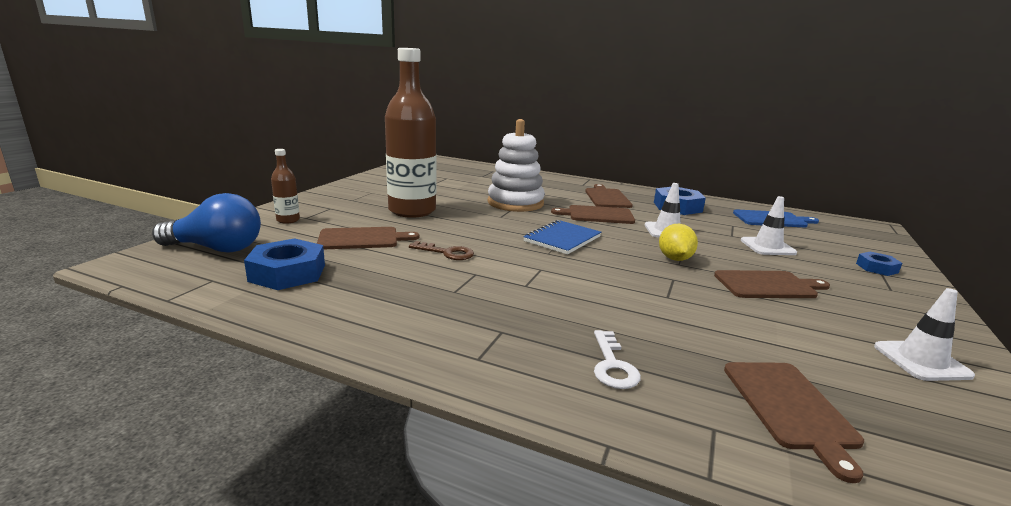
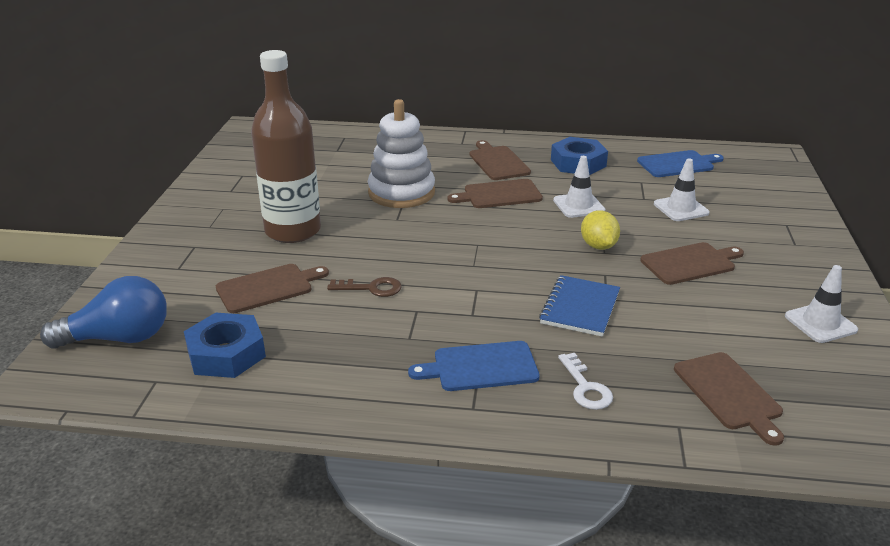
camera: 15 degrees left, 10 degrees up
brown bottle [271,149,300,224] -> none
blue notebook [523,220,601,255] -> blue notebook moved to [539,275,620,337]
blue nut [856,252,902,276] -> none
none -> blue cutting board [408,341,540,391]

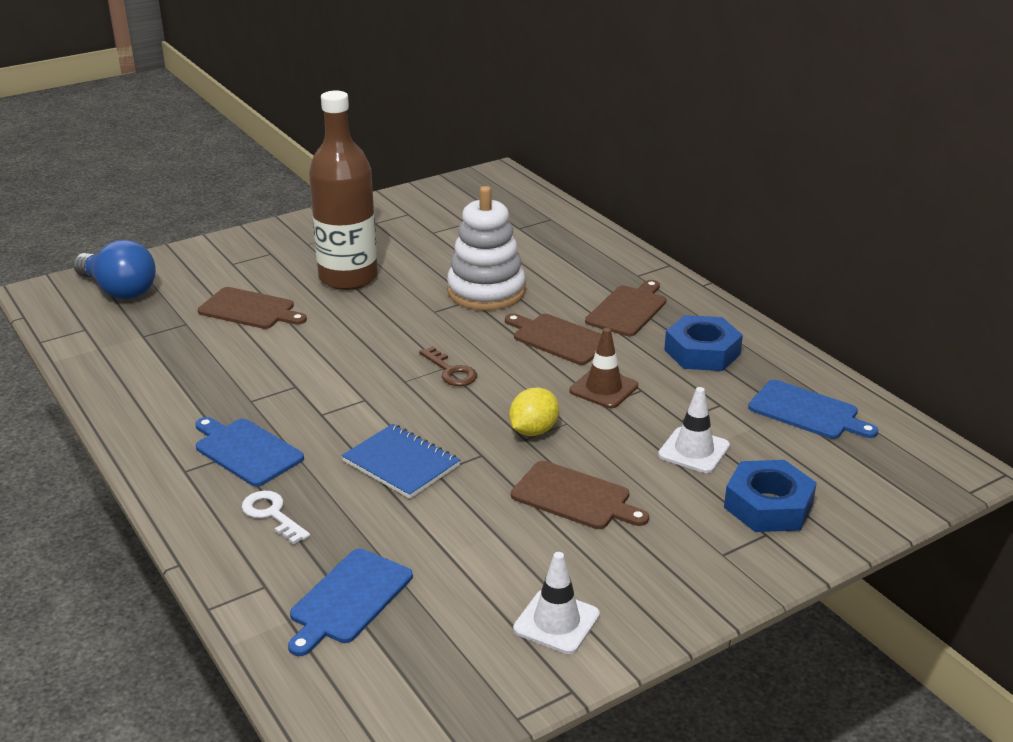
camera: 50 degrees right, 0 degrees up
blue nut [184,312,266,378] -> blue nut moved to [724,460,817,532]
brown key [327,277,402,297] -> brown key moved to [419,346,477,386]
blue notebook [539,275,620,337] -> blue notebook turned 60 degrees clockwise [341,424,460,499]
white traffic cone [553,156,605,218] -> brown traffic cone [570,328,638,408]
white key [558,353,613,410] -> white key turned 105 degrees clockwise [242,491,310,544]
brown cutting board [674,352,784,446] -> blue cutting board [288,549,413,656]

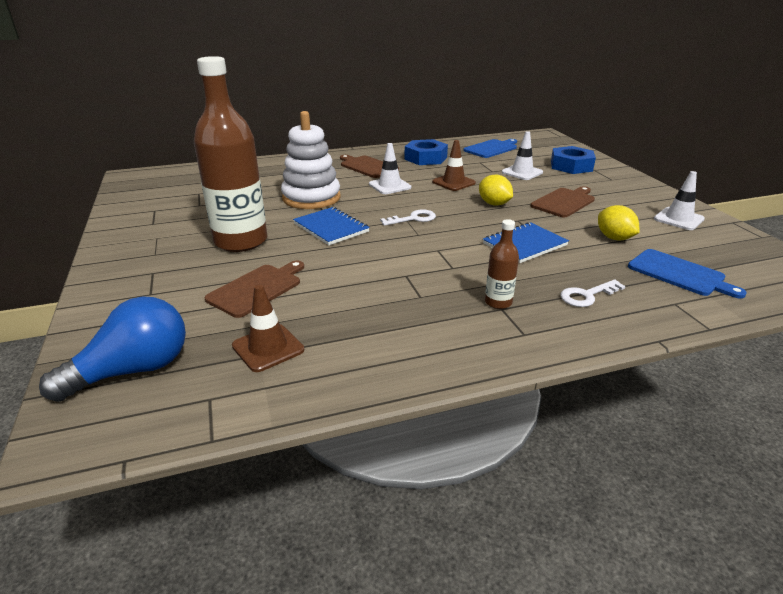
camera: 75 degrees left, 0 degrees up
blue cutting board [195,417,304,487] -> brown bottle [485,219,519,309]
brown key [419,346,477,386] -> white key [380,209,436,226]
brown cutting board [505,314,601,365] -> white traffic cone [369,143,411,194]
none -> brown traffic cone [232,285,304,372]
none -> blue notebook [293,207,370,245]
none -> yellow lemon [598,205,640,240]

